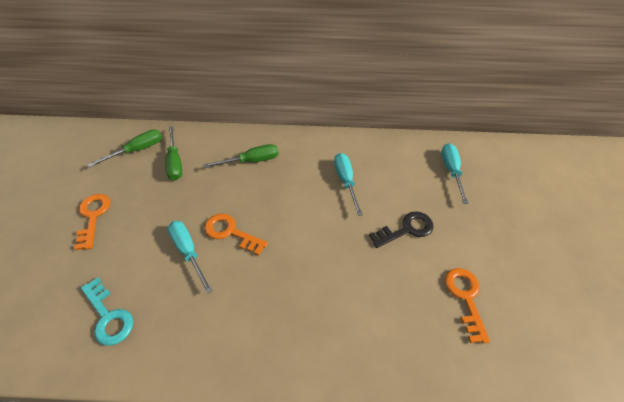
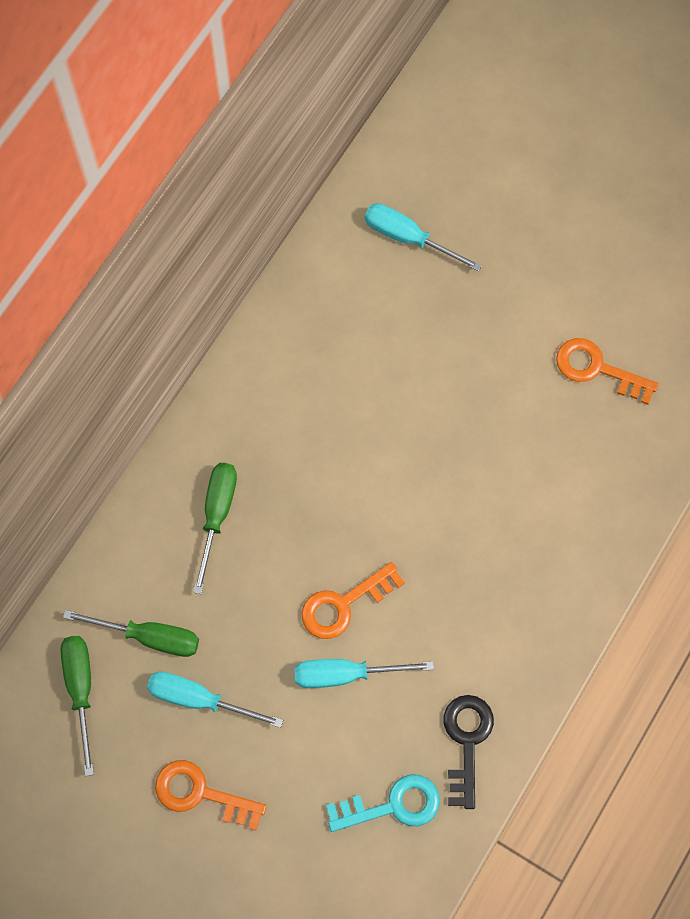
camera: 60 degrees left, 20 degrees up
turquoise screwdriver [334,153,363,216] -> turquoise screwdriver moved to [147,671,283,728]
black key [369,211,434,248] -> black key moved to [444,695,494,809]

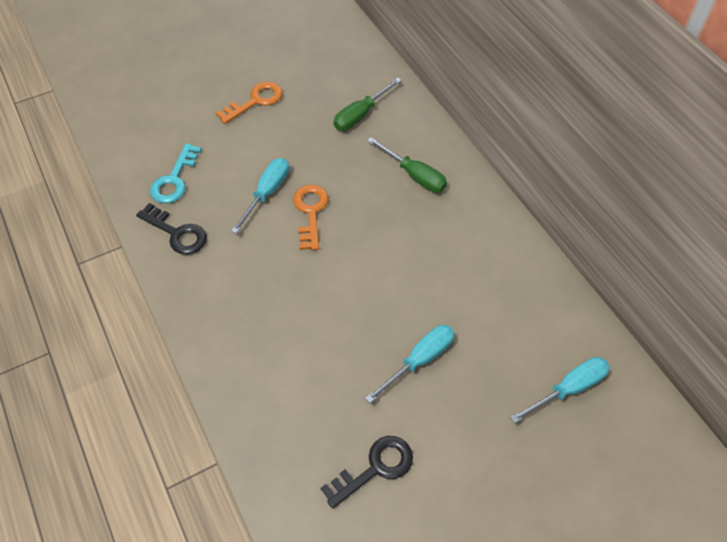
camera: 120 degrees right, 15 degrees down
green screwdriver [61,636,94,776] -> none
turquoise screwdriver [147,671,283,728] -> turquoise screwdriver moved to [365,325,455,403]
orange key [556,338,659,405] -> black key [320,436,413,509]

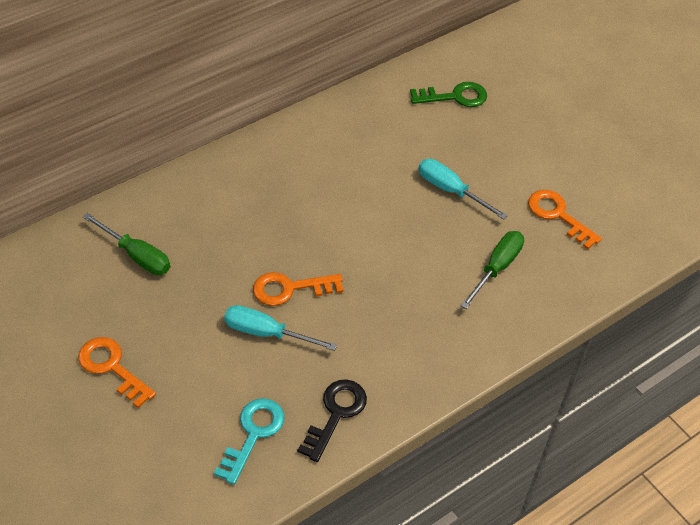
camera: 100 degrees left, 5 degrees down
turquoise key [150,143,202,203] -> turquoise key turned 75 degrees counterclockwise [214,398,285,485]
black key [320,436,413,509] -> orange key [528,190,602,250]
green screwdriver [367,137,447,193] -> green screwdriver moved to [460,231,524,309]
turquoise screwdriver [510,357,610,423] -> green key [410,82,487,107]

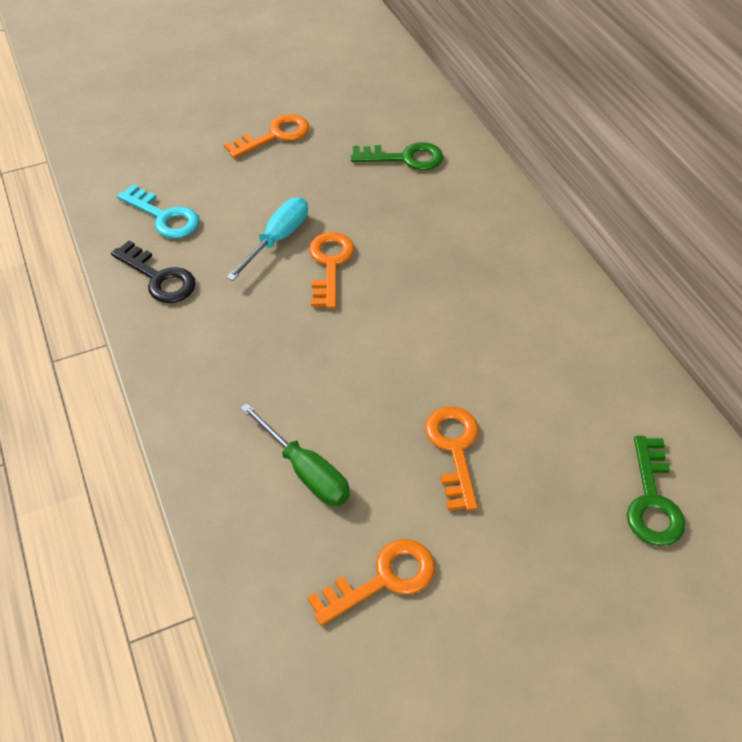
camera: 105 degrees right, 0 degrees up
green screwdriver [83,213,170,275] -> green key [351,142,443,170]
turquoise screwdriver [419,159,508,220] -> orange key [425,406,479,511]

